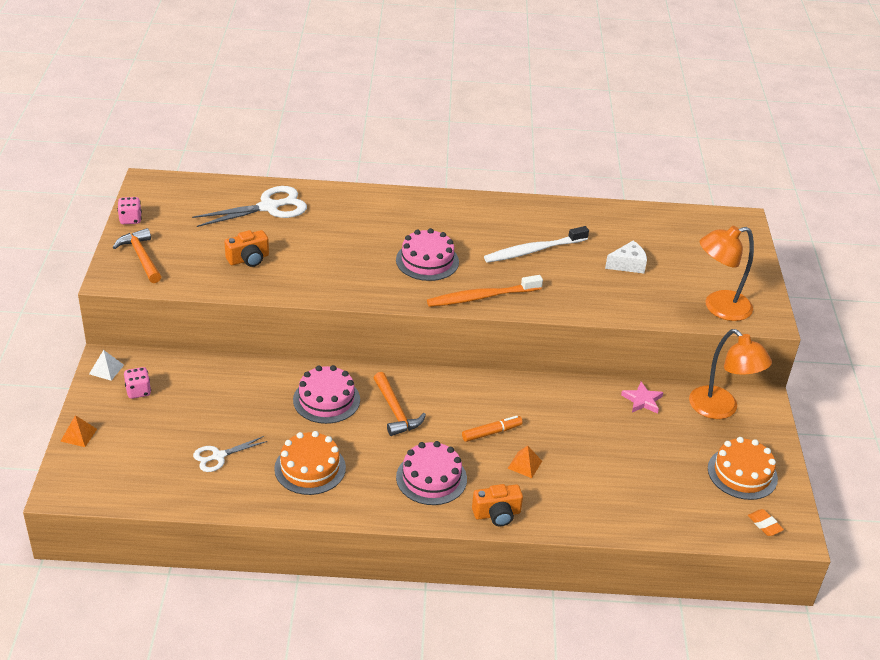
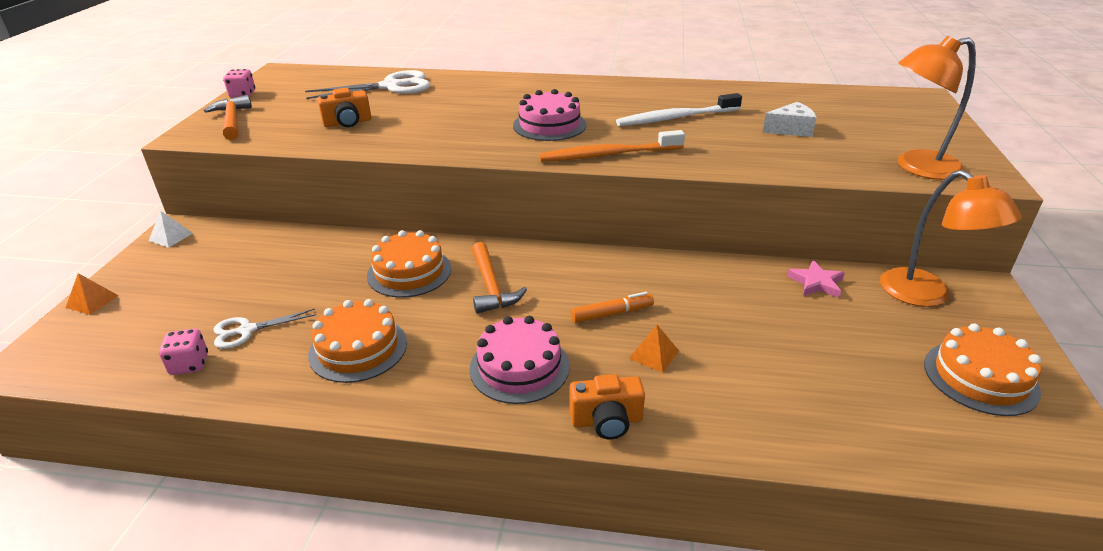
camera: 10 degrees right, 5 degrees down
pink dice [124,367,151,399] -> pink dice moved to [159,329,208,375]
pink cake [293,365,360,424] -> orange cake [367,230,451,298]
orange eraser [748,509,784,536] -> none

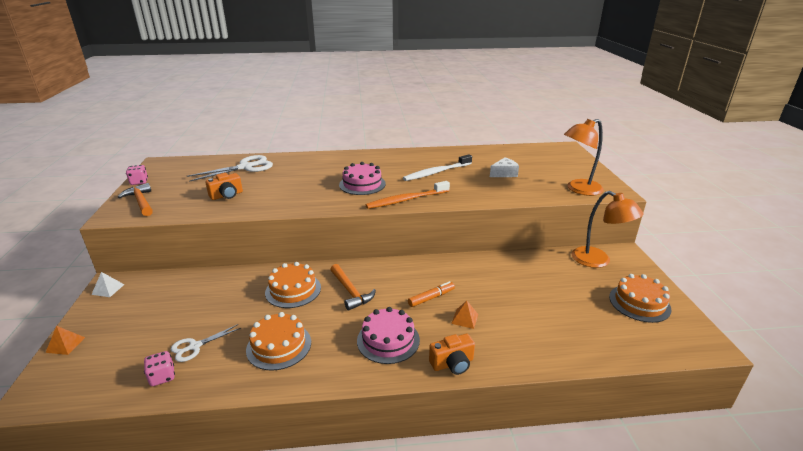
camera: 15 degrees left, 5 degrees down
pink star [787,260,845,298] -> none

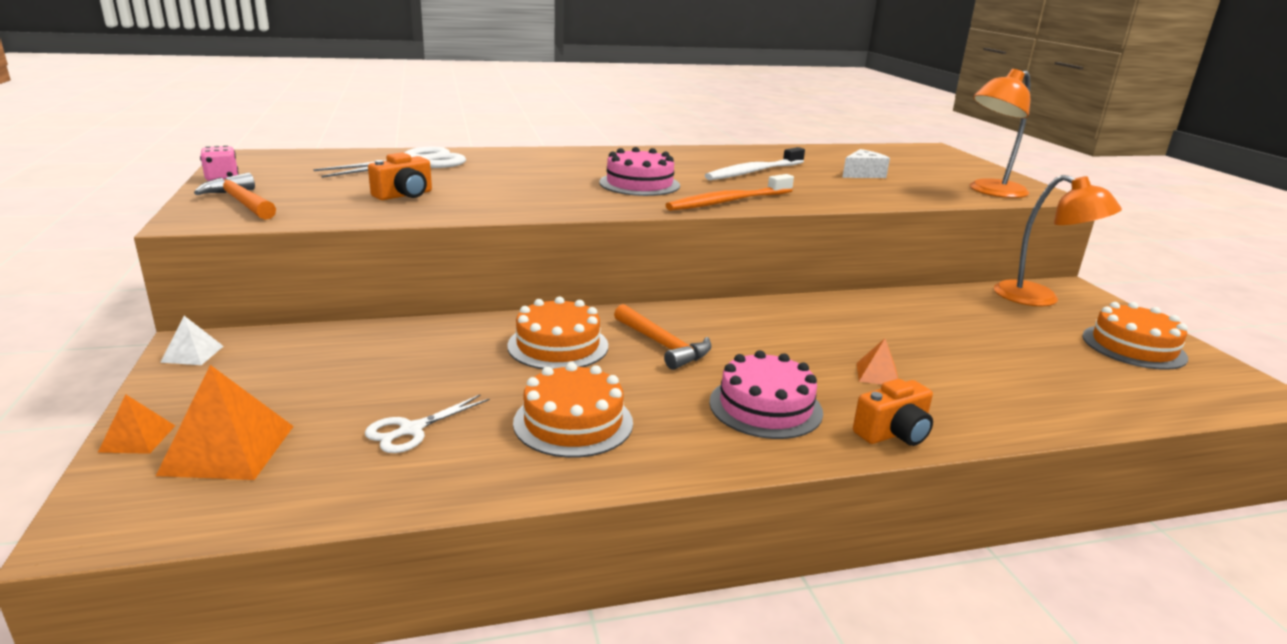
camera: 10 degrees left, 5 degrees down
pink dice [144,351,175,386] -> none
orange marker [408,281,455,307] -> none
none -> orange pyramid [156,365,294,480]

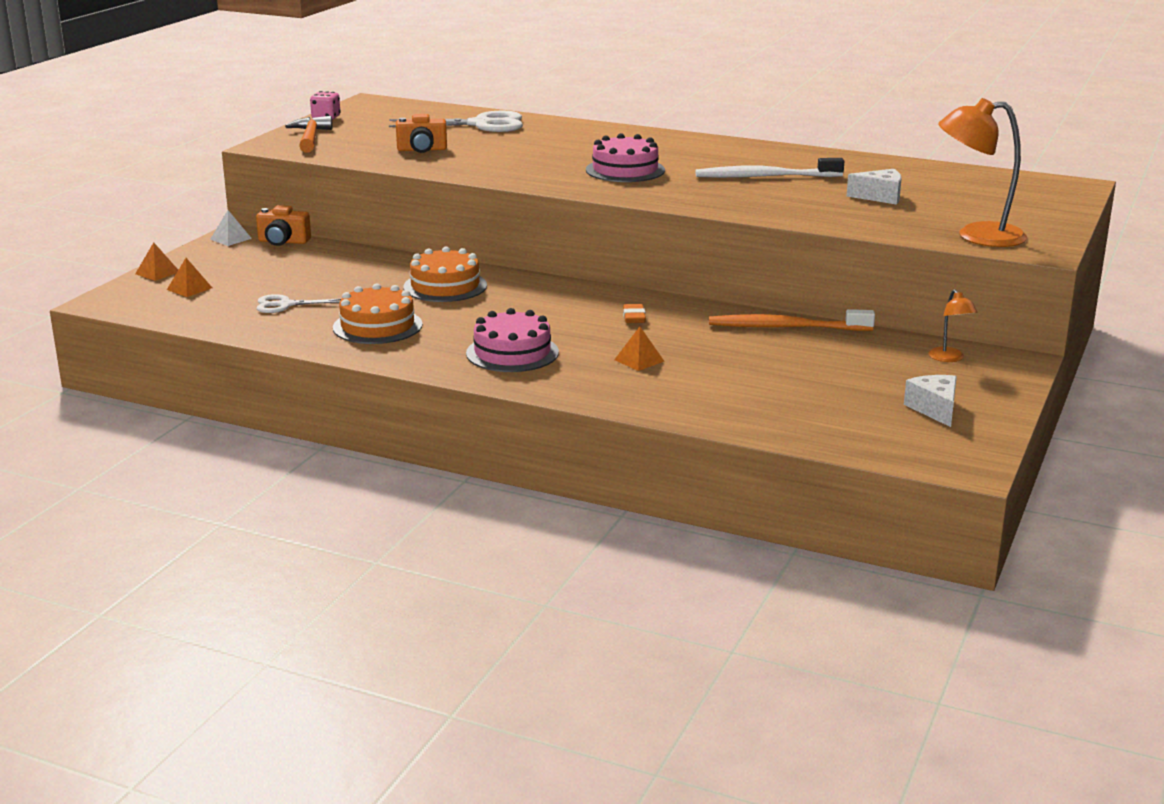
camera: 40 degrees right, 0 degrees up
orange pyramid [156,365,294,480] -> orange pyramid [167,258,212,297], size x0.54
orange hammer [614,304,711,370] -> none
orange toothbrush [666,174,794,211] -> orange toothbrush moved to [709,309,875,331]
orange camera [853,379,933,446] -> orange camera moved to [256,205,311,246]
orange lamp [994,175,1122,306] -> orange lamp [929,289,978,362], size x0.51
orange cake [1082,302,1188,370] -> white cheese [904,375,957,427]
none -> orange eraser [623,304,646,323]

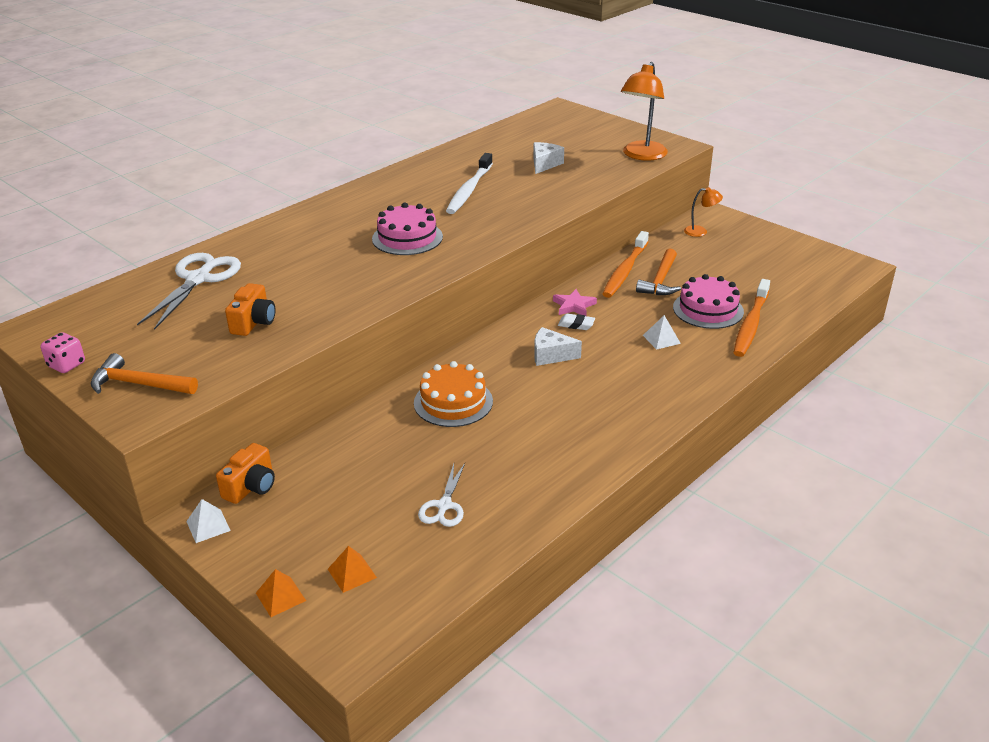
camera: 70 degrees left, 10 degrees up
orange cake [333,283,423,344] -> none
pink cake [466,308,559,372] -> pink cake moved to [673,274,744,329]
orange pyramid [614,327,664,371] -> white pyramid [643,315,681,350]
orange eraser [623,304,646,323] -> white eraser [558,314,595,330]
white cheese [904,375,957,427] -> white cheese moved to [534,327,582,366]
none -> pink star [553,289,597,316]
none -> orange hammer [636,248,681,295]
none -> orange toothbrush [734,279,770,357]

